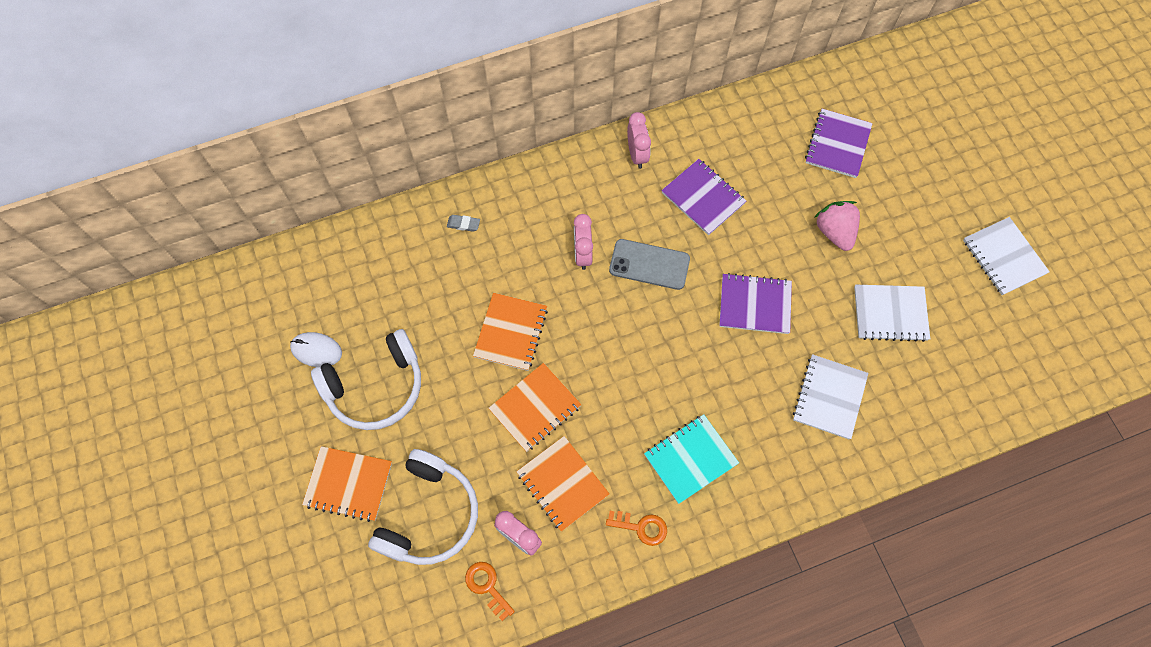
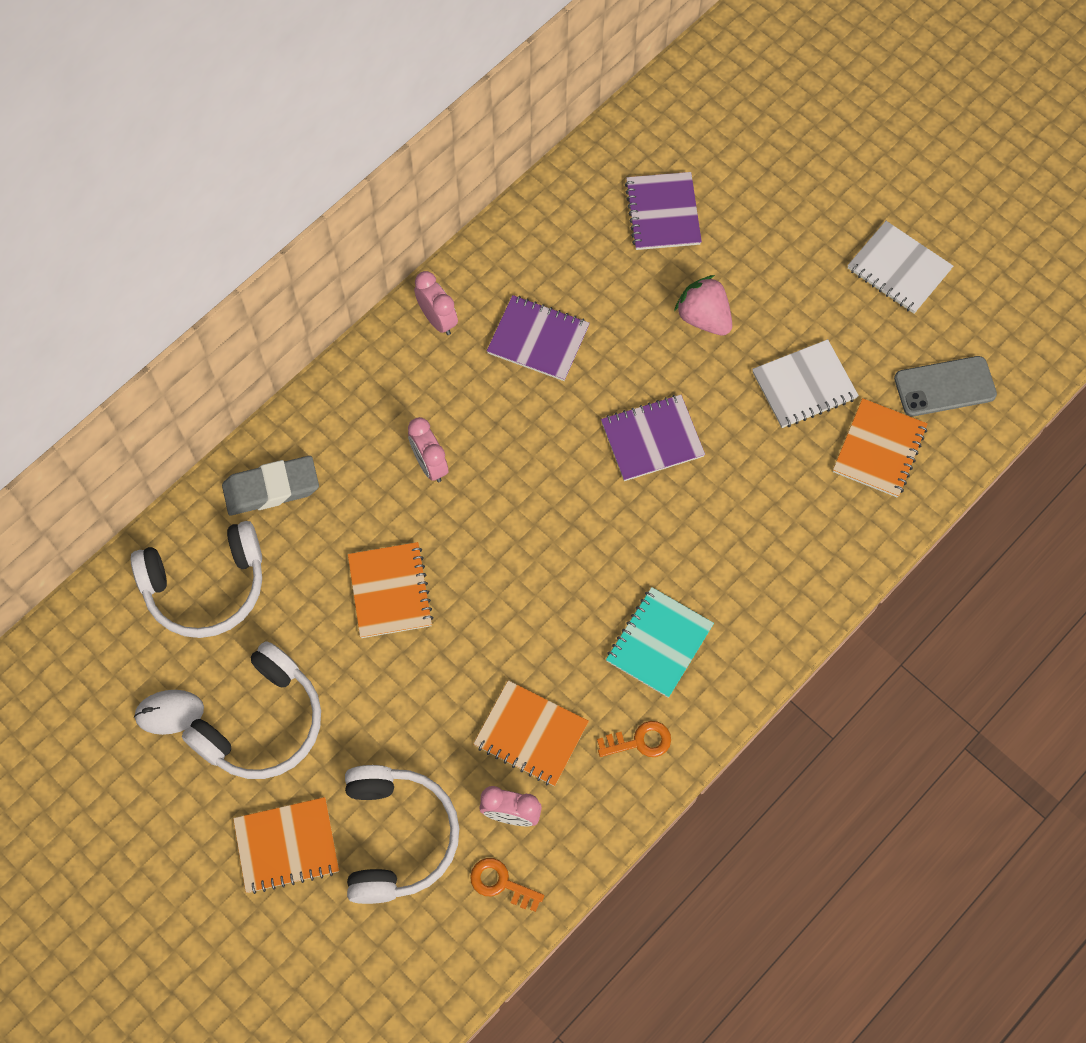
camera: 25 degrees left, 0 degrees up
grey eraser [447,215,480,232] -> grey eraser [222,456,319,515], size x2.24
orange notebook [488,363,582,452] -> orange notebook moved to [833,398,928,498]
grey phone [609,239,690,290] -> grey phone moved to [894,356,997,416]
white notebook [793,354,869,440] -> none
none -> white headphones [131,521,262,638]

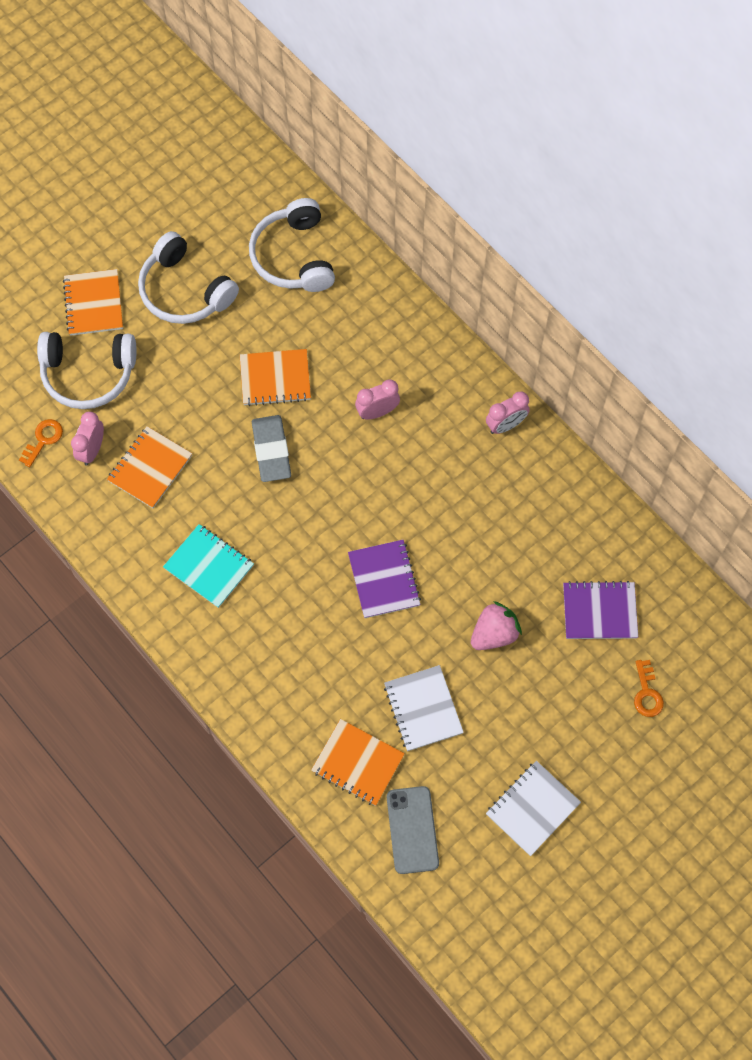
camera: 95 degrees right, 0 degrees up
white mouse [134,690,204,735] -> none
grey eraser [222,456,319,515] -> grey eraser moved to [252,415,291,482]
purple notebook [487,295,590,381] -> none
orange key [597,721,671,757] -> orange key moved to [634,660,664,717]

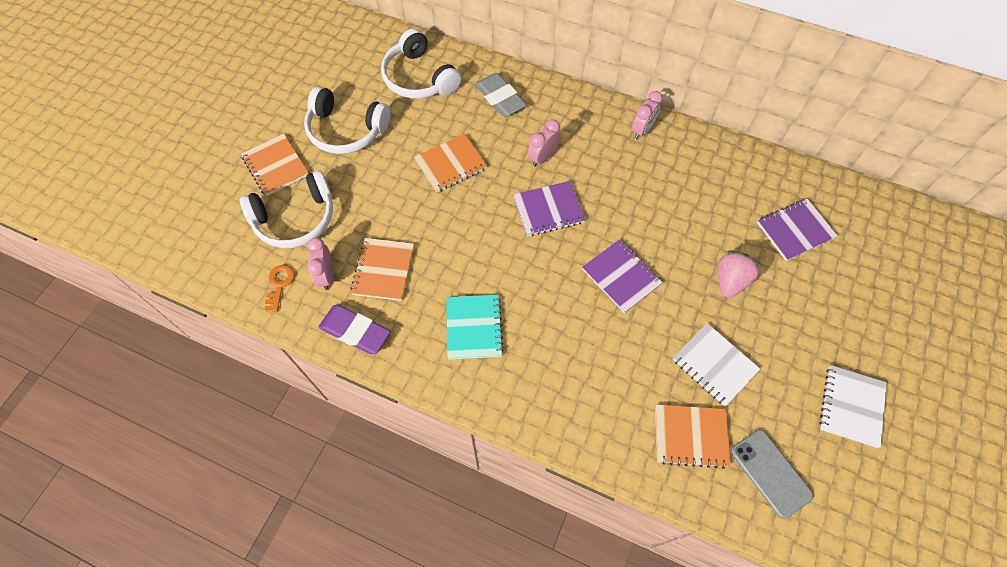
camera: 25 degrees left, 5 degrees down
turquoise notebook [163,524,254,608] -> turquoise notebook turned 75 degrees clockwise [446,295,504,359]
grey eraser [252,415,291,482] -> grey eraser moved to [475,73,527,117]
orange key [634,660,664,717] -> none
none -> purple eraser [319,305,390,354]
none -> purple notebook [513,181,585,236]

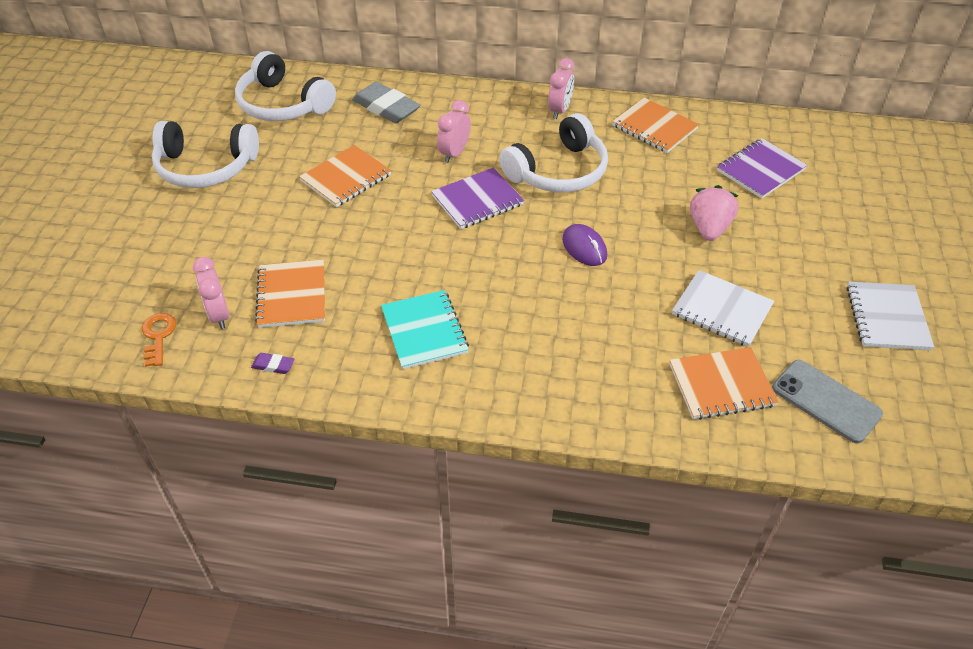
camera: 15 degrees left, 15 degrees down
white headphones [240,170,333,248] -> white headphones moved to [500,113,608,192]
orange notebook [241,134,308,196] -> orange notebook moved to [612,98,699,153]
purple eraser [319,305,390,354] -> purple eraser [251,353,294,374], size x0.45
purple notebook [582,239,663,313] -> purple mouse [562,224,607,266]

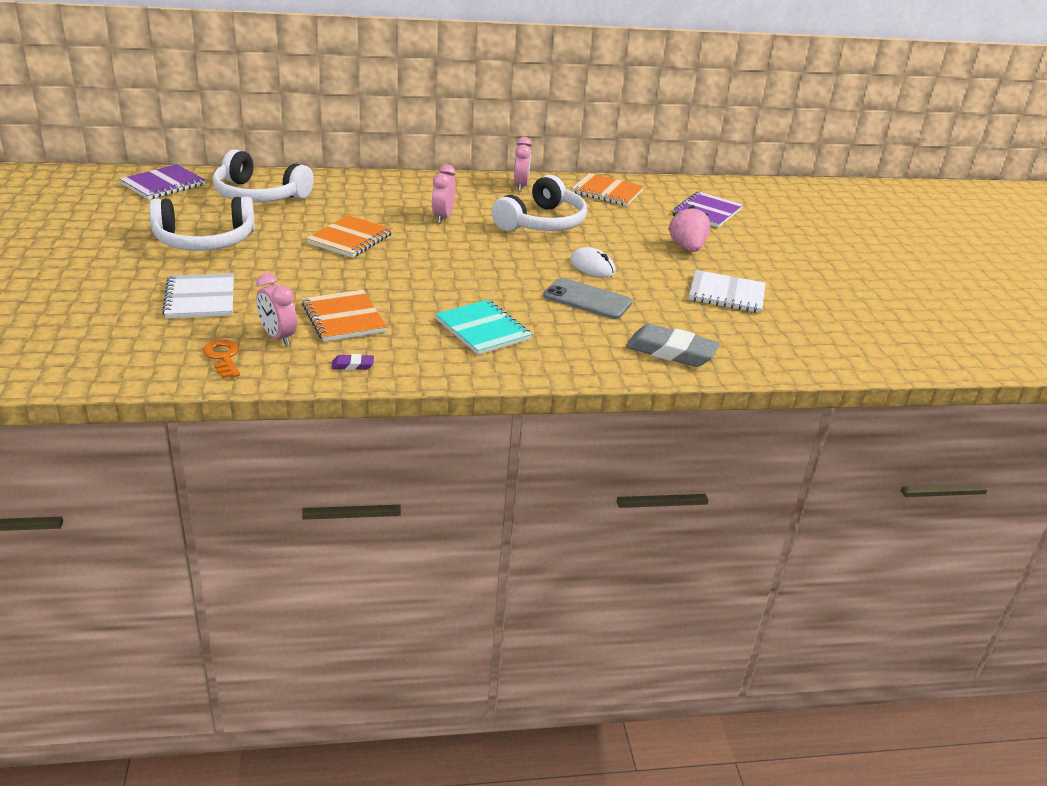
camera: 20 degrees left, 15 degrees down
grey eraser [352,82,420,123] -> grey eraser moved to [626,324,720,367]
purple notebook [431,167,524,229] -> purple notebook moved to [120,164,205,200]
purple mouse [562,224,607,266] -> white mouse [570,247,616,277]
orange notebook [670,347,779,420] -> none
grey phone [772,360,883,443] -> grey phone moved to [543,278,632,319]
white notebook [847,282,934,351] -> white notebook moved to [162,273,234,319]

